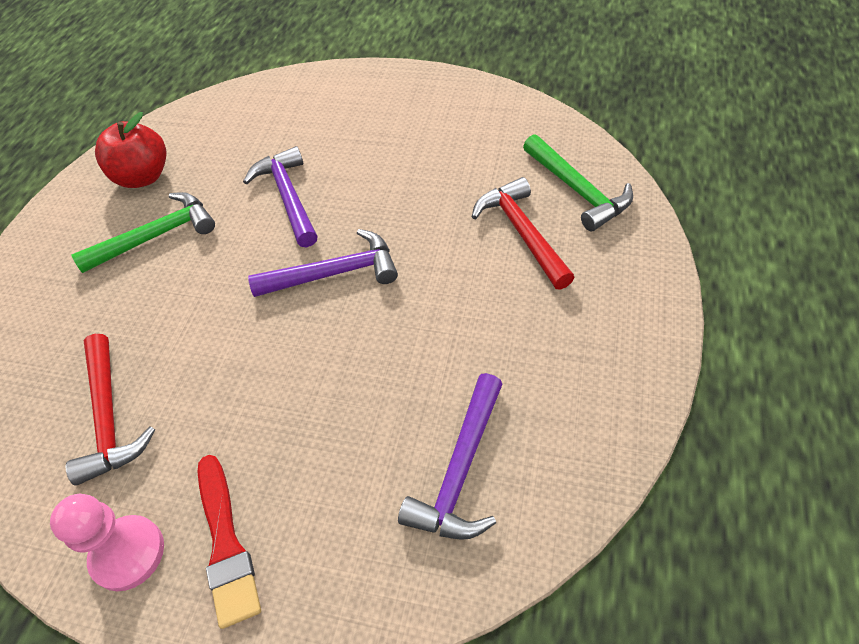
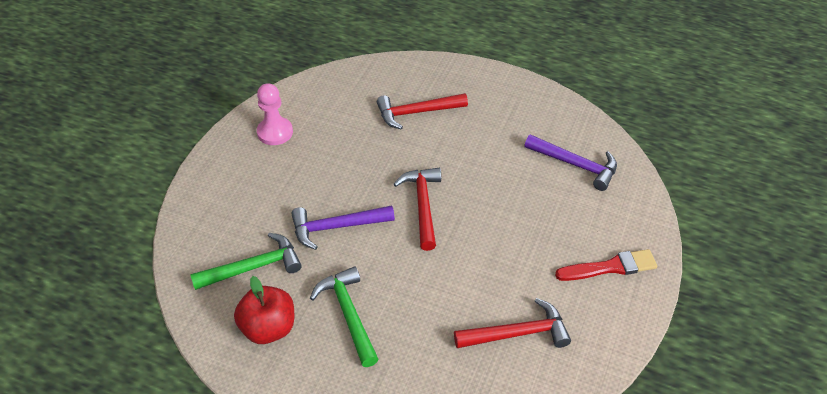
camera: 85 degrees left, 5 degrees down
pink pawn [50,494,164,591] -> pink pawn moved to [257,83,293,145]
purple hammer [248,229,398,297] -> red hammer [393,168,441,251]
green hammer [523,134,633,231] -> green hammer moved to [190,233,302,290]

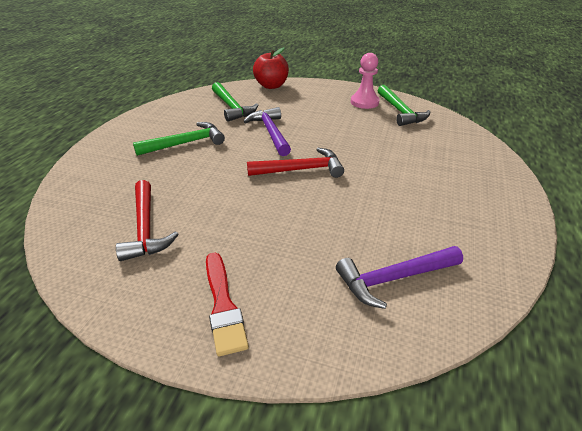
camera: 85 degrees right, 10 degrees down
red apple [234,276,294,344] -> red apple moved to [253,47,289,89]
red hammer [377,93,468,129] -> none
purple hammer [525,134,617,191] -> purple hammer turned 45 degrees clockwise [336,246,463,309]
none -> green hammer [377,85,430,126]

